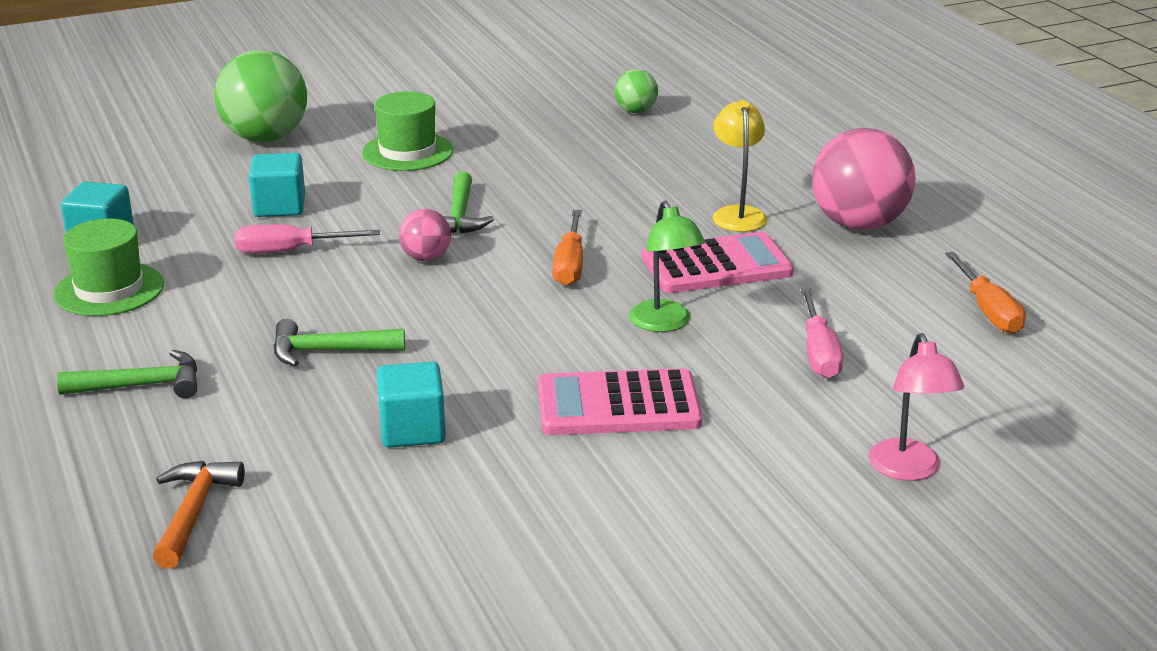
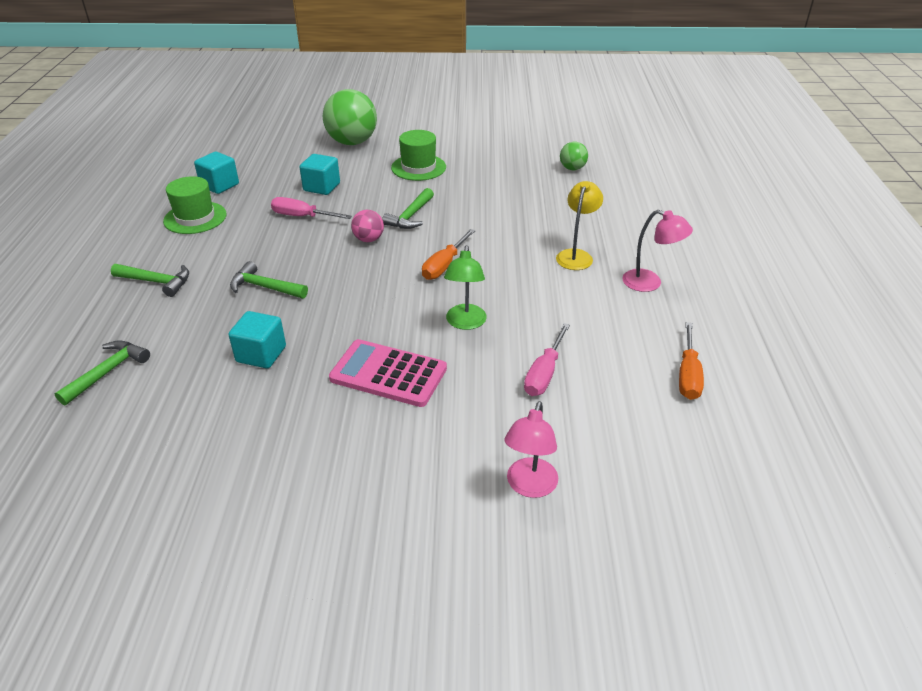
camera: 25 degrees right, 10 degrees up
orange hammer [152,461,245,569] -> green hammer [54,340,150,405]
pink calculator [642,232,794,293] -> none
pink ball [812,128,916,230] -> pink lamp [622,210,693,292]

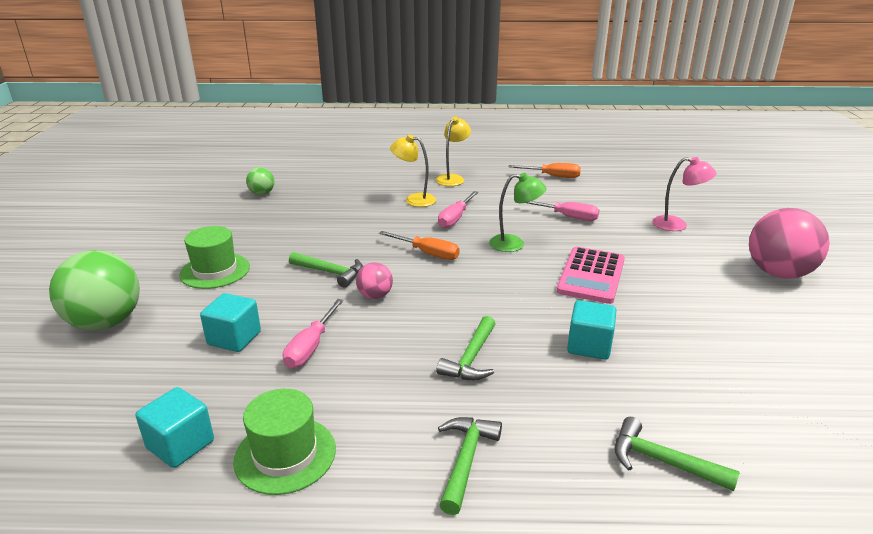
camera: 90 degrees left, 10 degrees down
pink lamp [622,210,693,292] -> yellow lamp [436,117,471,186]
none -> pink screwdriver [438,191,478,228]
none -> pink ball [749,208,830,279]

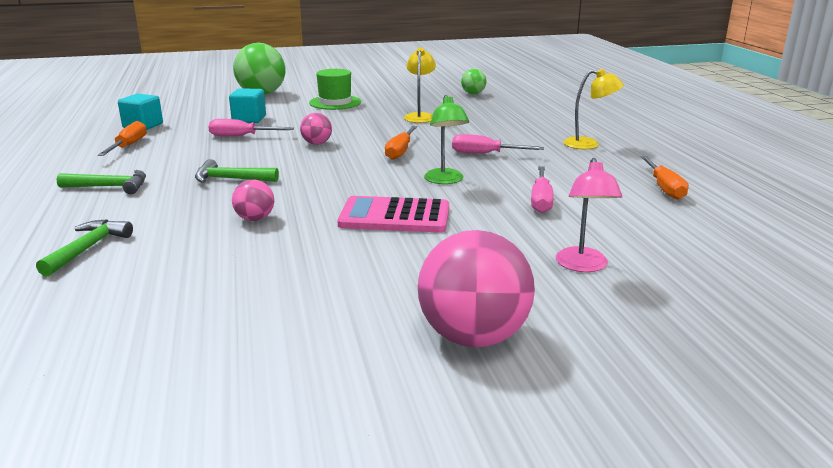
camera: 75 degrees right, 5 degrees down
green hat [233,389,336,495] -> orange screwdriver [98,121,147,156]
green hammer [289,252,363,288] -> none
yellow lamp [390,135,436,207] -> yellow lamp moved to [404,48,436,123]
turquoise cube [567,300,616,360] -> pink ball [232,180,274,221]

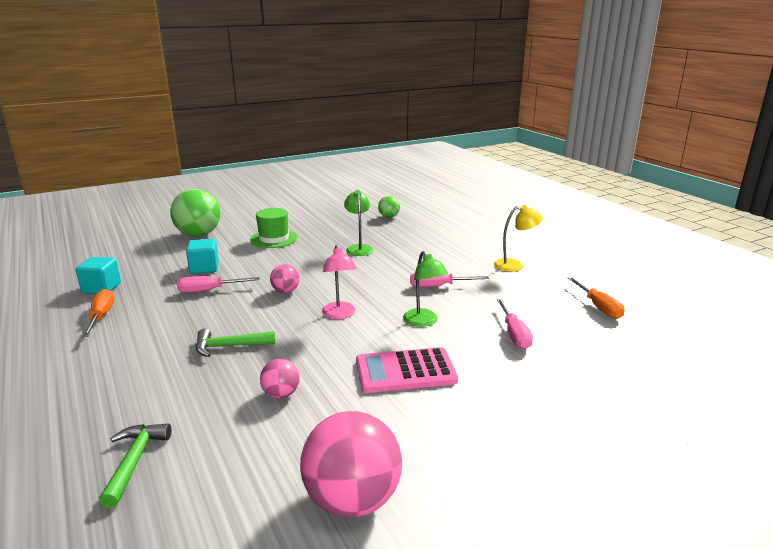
camera: 15 degrees left, 0 degrees up
green hammer [57,170,146,194] -> none
orange screwdriver [385,126,417,160] -> none
yellow lamp [404,48,436,123] -> green lamp [344,190,374,256]
pink ball [418,230,535,347] -> pink ball moved to [300,411,402,517]
pink lamp [556,158,623,272] -> pink lamp moved to [322,245,357,319]

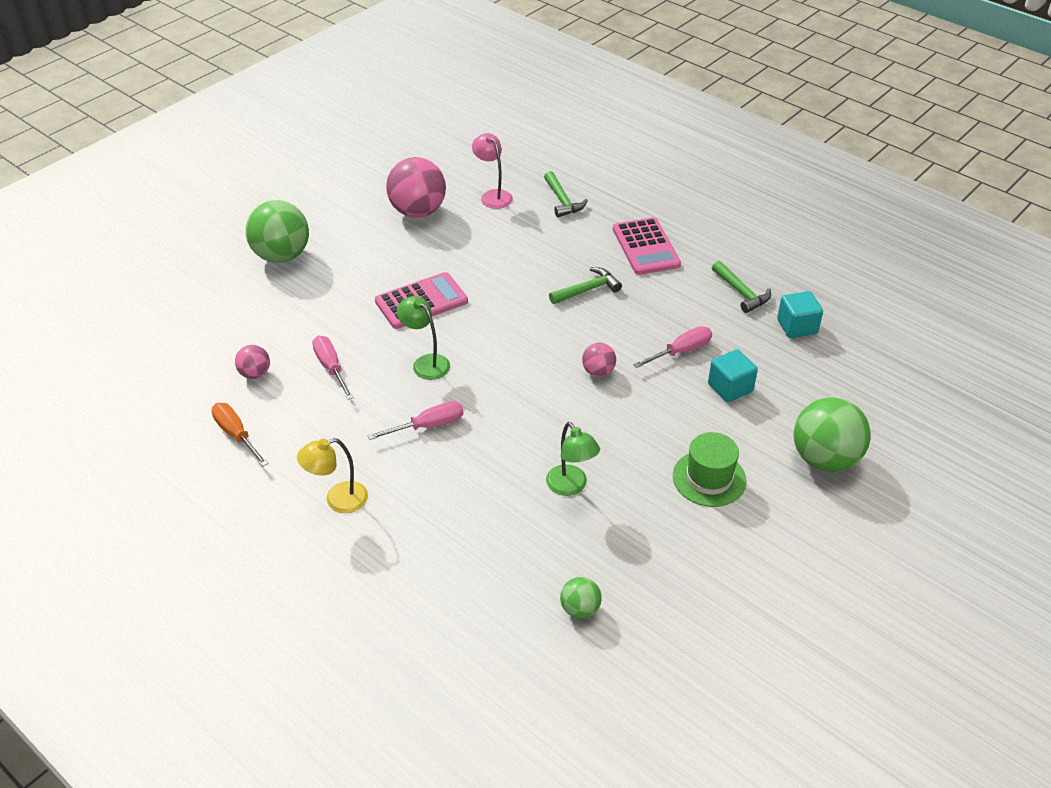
camera: 160 degrees right, 20 degrees up
orange screwdriver [82,289,114,337] -> green hammer [712,261,771,313]
pink ball [260,359,300,398] -> pink ball moved to [235,345,270,379]
pink lamp [322,245,357,319] -> pink lamp moved to [472,133,513,209]
none -> green ball [246,200,309,263]
none -> pink calculator [613,217,681,275]

